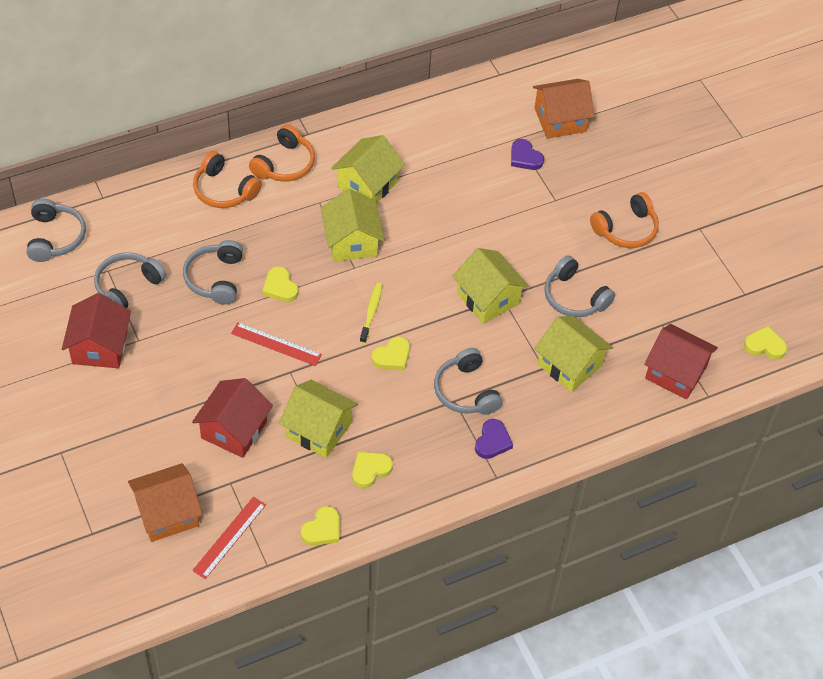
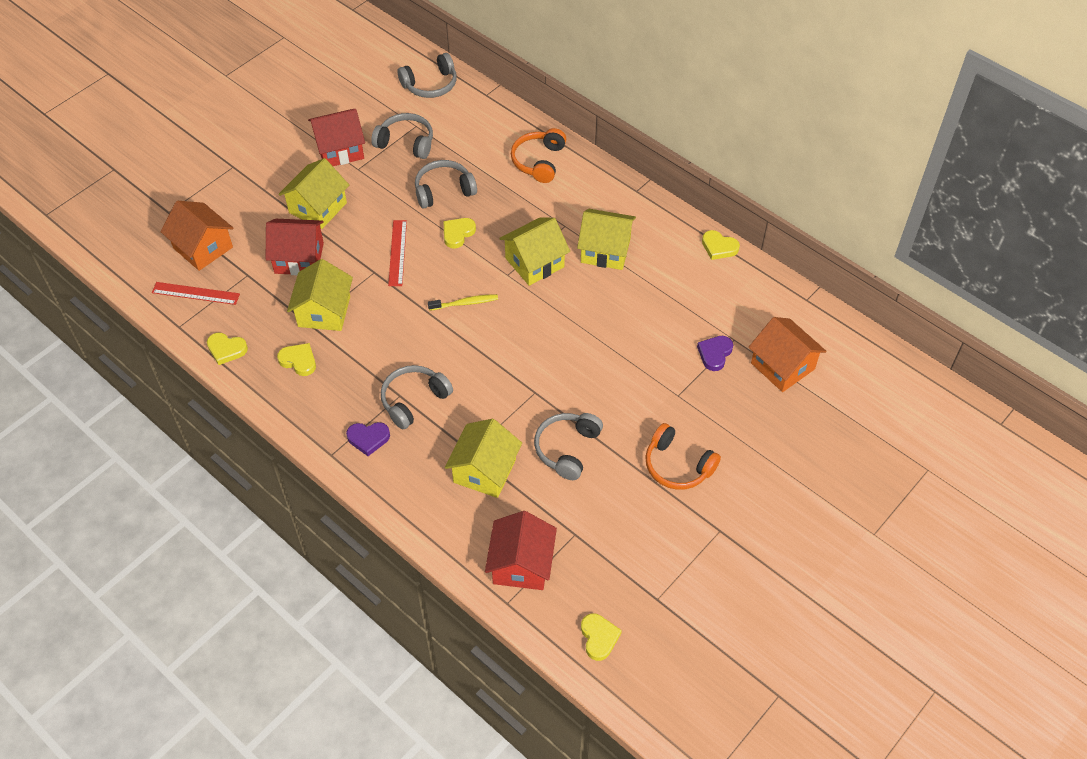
camera: 70 degrees right, 0 degrees up
orange headphones [249,124,315,182] -> none
yellow heart [371,337,410,371] -> yellow heart moved to [702,230,740,260]
yellow house [452,248,529,324] -> yellow house moved to [278,158,349,229]

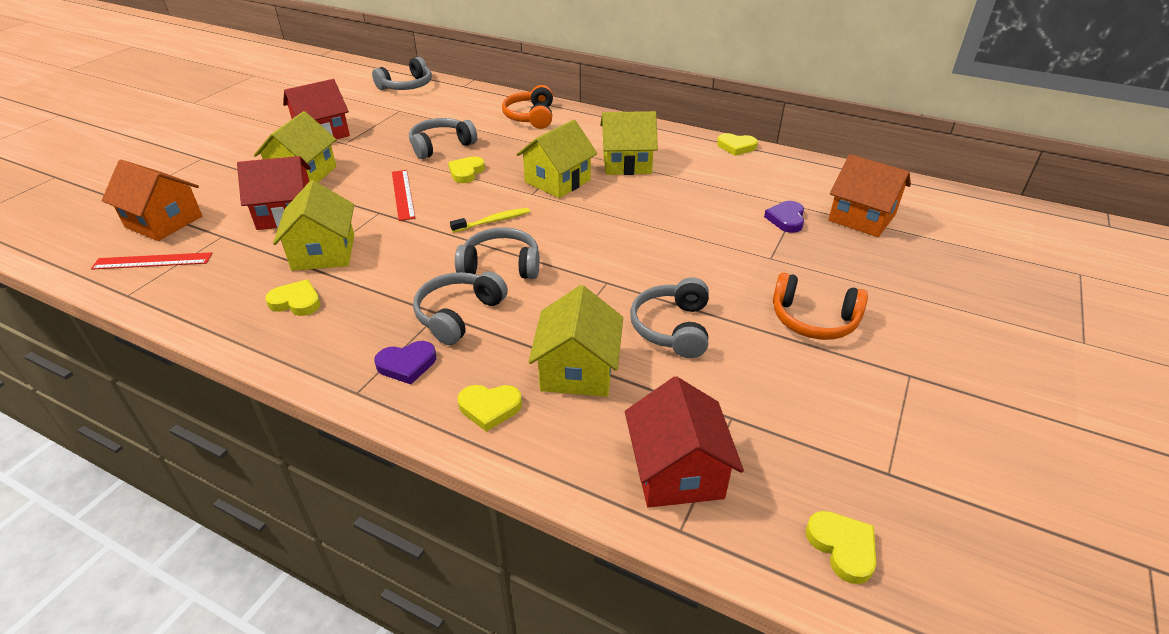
camera: 15 degrees left, 15 degrees down
yellow heart [207,333,248,365] -> yellow heart moved to [458,385,522,432]
grey headphones [371,113,433,159] -> grey headphones moved to [455,227,540,279]

